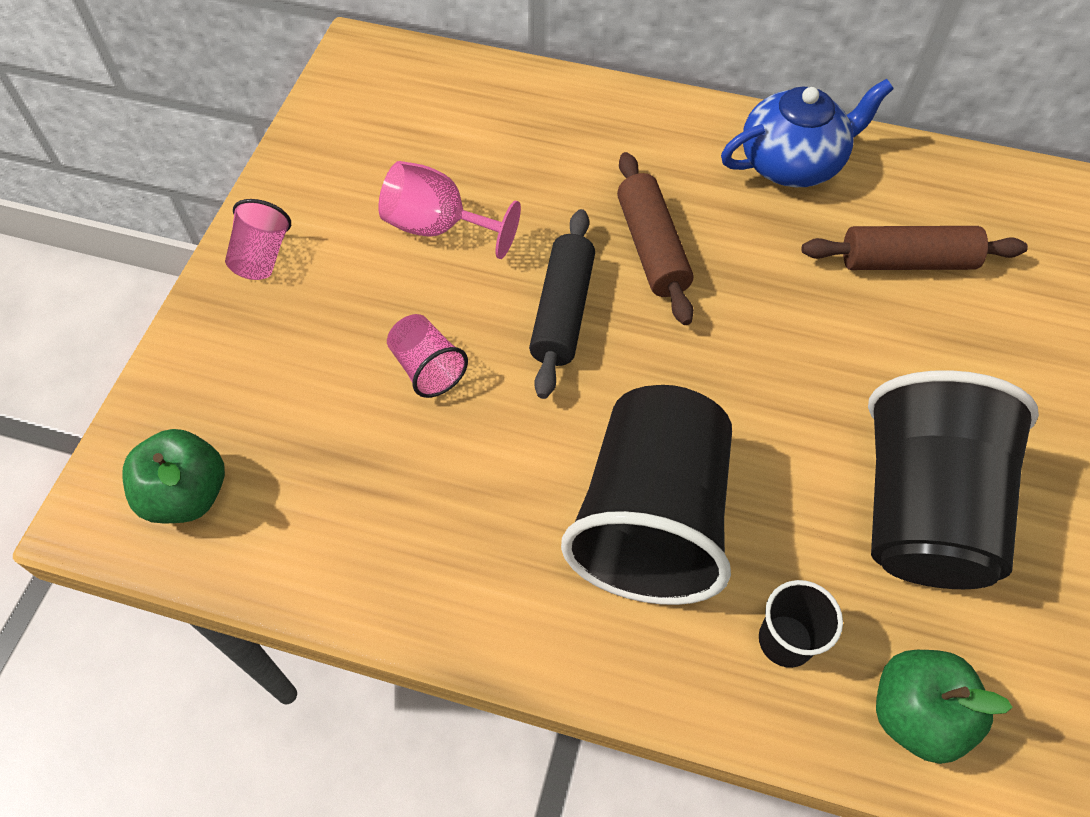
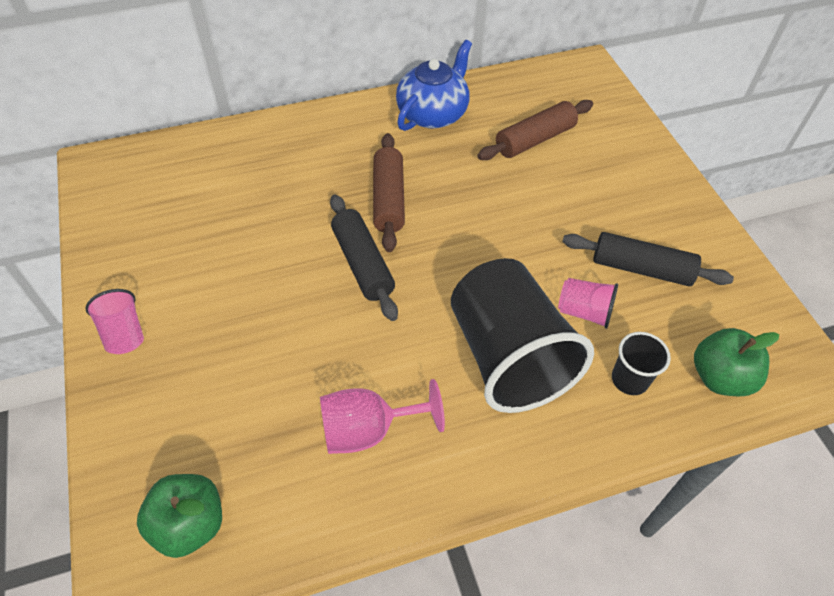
camera: 35 degrees left, 5 degrees down
pink goblet [378,161,521,259] -> pink goblet moved to [320,379,445,454]
pink cup [387,314,468,398] -> pink cup moved to [558,278,618,329]
brown rolling pin [617,152,694,325] -> brown rolling pin turned 45 degrees clockwise [373,133,405,252]
black cup [868,370,1039,589] -> black rolling pin [562,232,734,286]

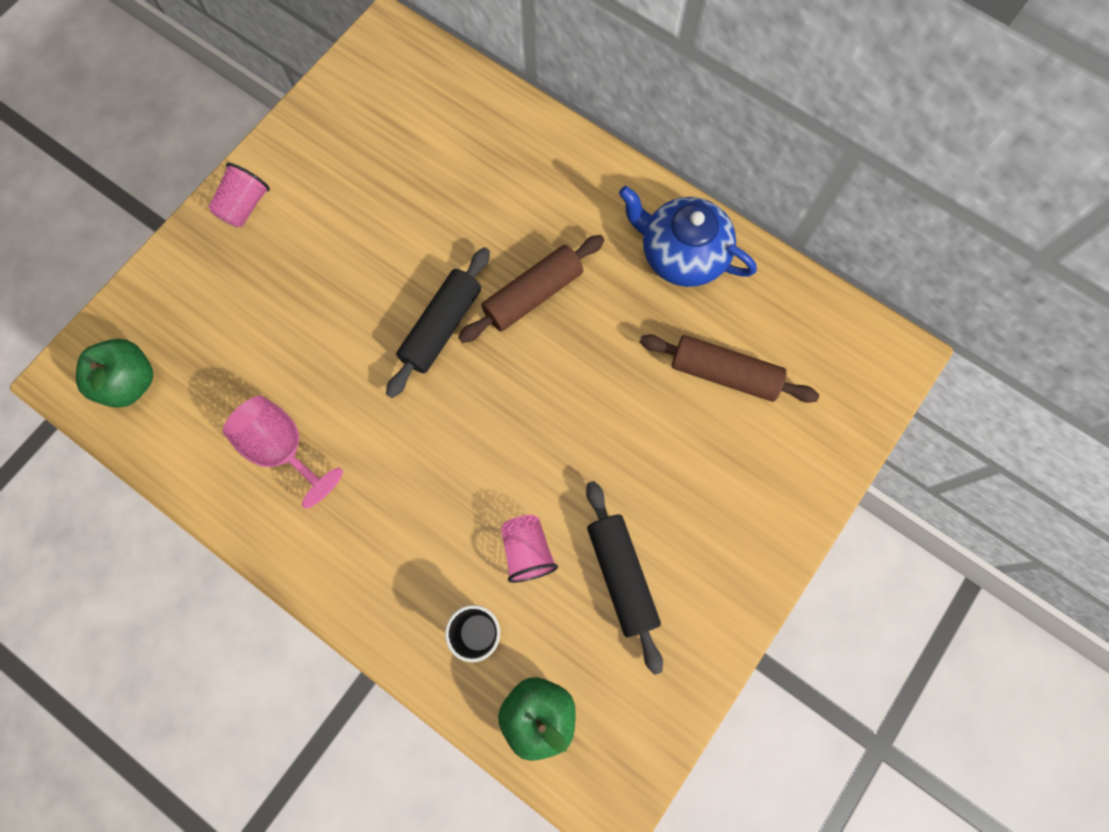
camera: 55 degrees right, 20 degrees up
blue teapot [396,40,472,131] -> blue teapot turned 150 degrees counterclockwise [619,186,757,287]
black cup [451,258,594,413] -> none

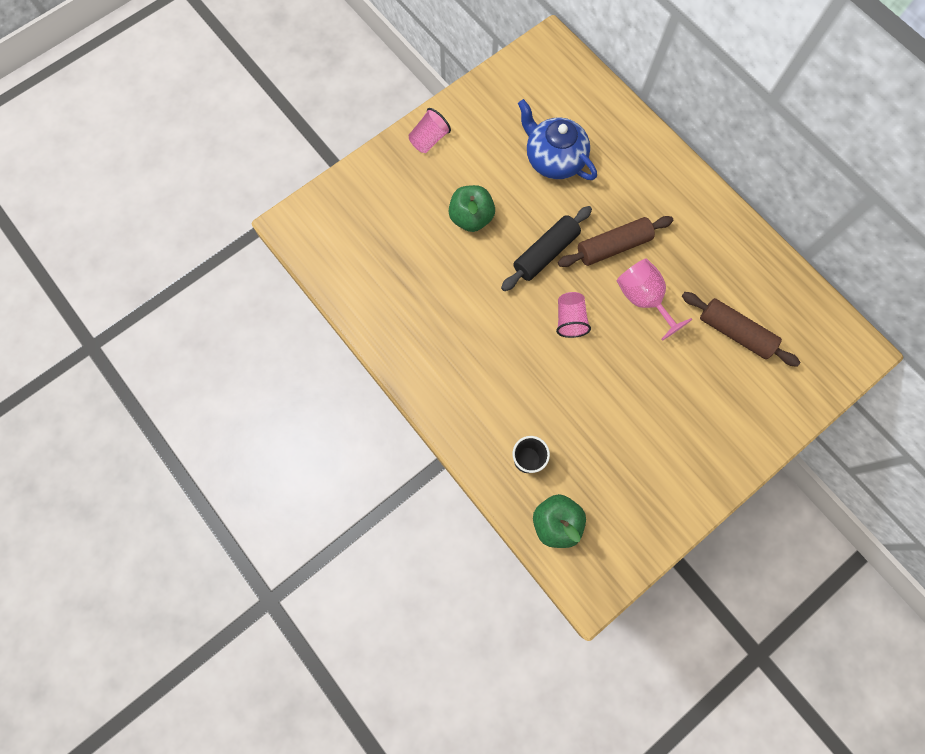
camera: 15 degrees right, 0 degrees up
green apple [76,339,153,408] -> green apple moved to [449,185,495,232]
pink goblet [223,396,343,509] -> pink goblet moved to [617,258,692,341]
pink cup [501,515,558,583] -> pink cup moved to [556,292,591,338]
black rolling pin [586,481,663,675] -> none
blue teapot [619,186,757,287] -> blue teapot moved to [518,99,597,180]

